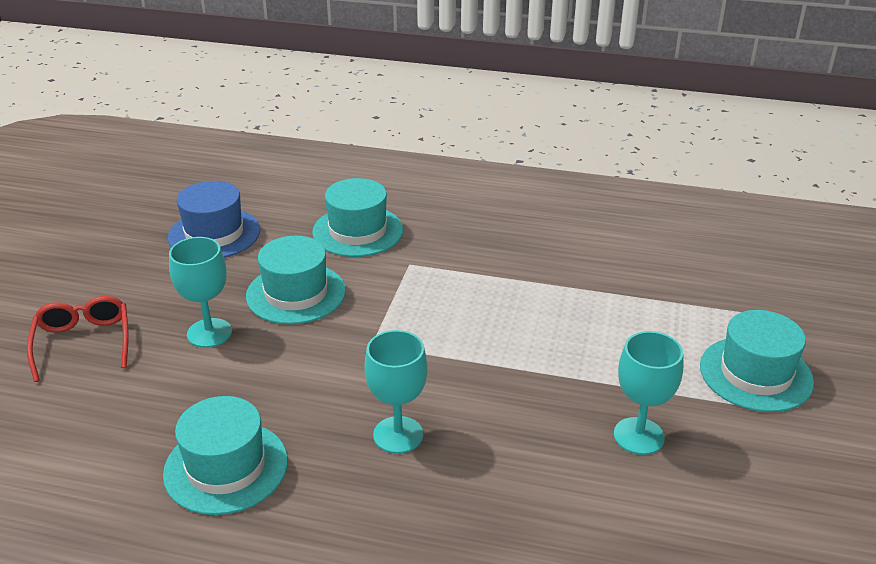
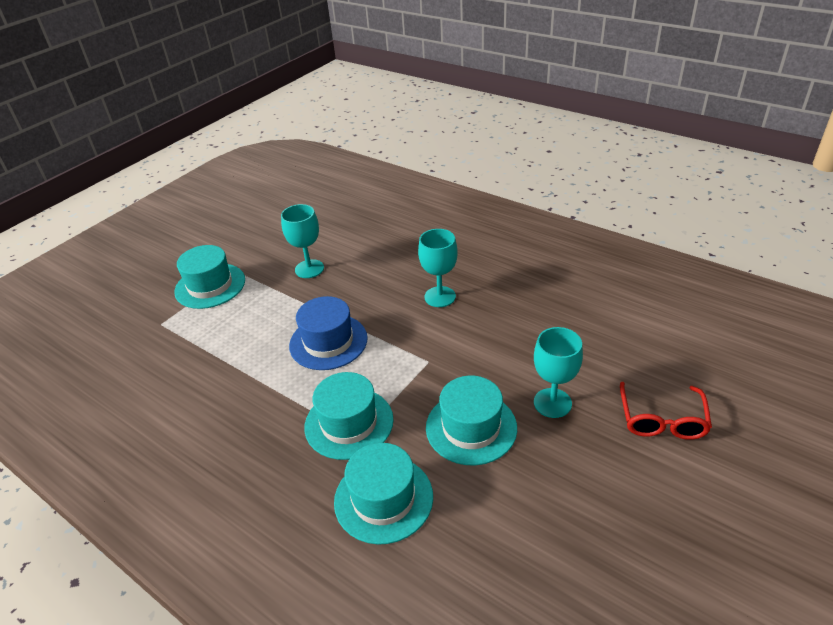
camera: 155 degrees left, 5 degrees up
turquoise hat [163,396,288,515] -> turquoise hat moved to [304,372,394,460]
blue hat [168,181,260,258] -> blue hat moved to [289,296,368,370]

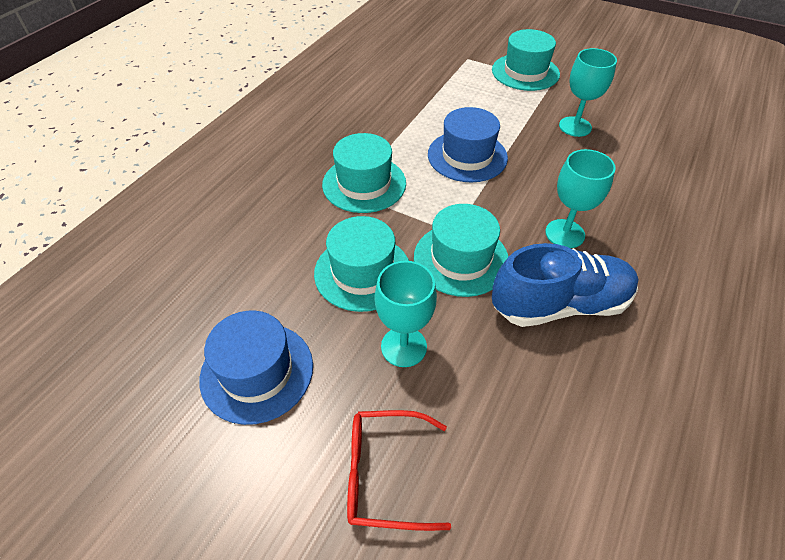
camera: 80 degrees right, 10 degrees up
turquoise hat [334,443,433,545] -> turquoise hat moved to [414,204,509,297]
none -> blue hat [199,310,313,425]
none -> blue shoe [492,243,639,327]

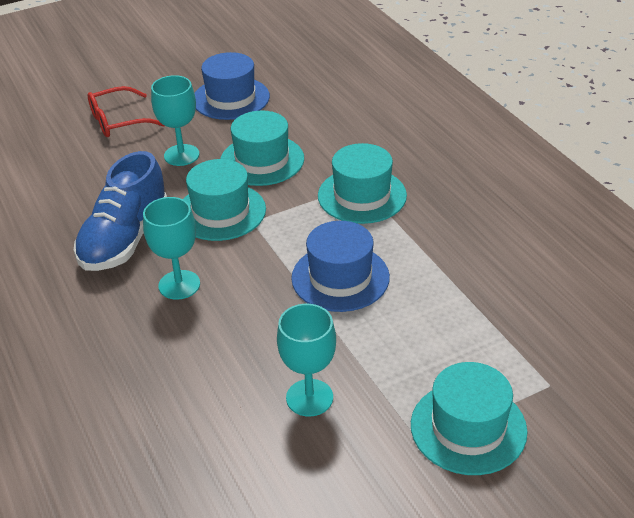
camera: 125 degrees right, 10 degrees down
red glasses [347,410,451,531] -> red glasses turned 150 degrees counterclockwise [88,86,165,137]

